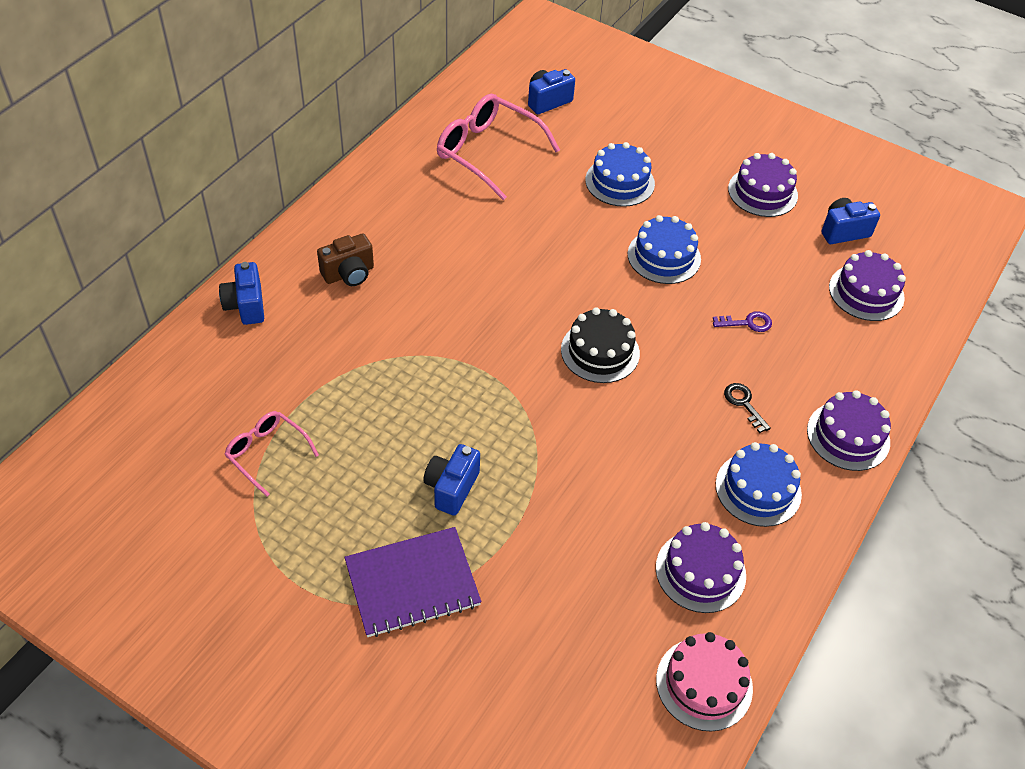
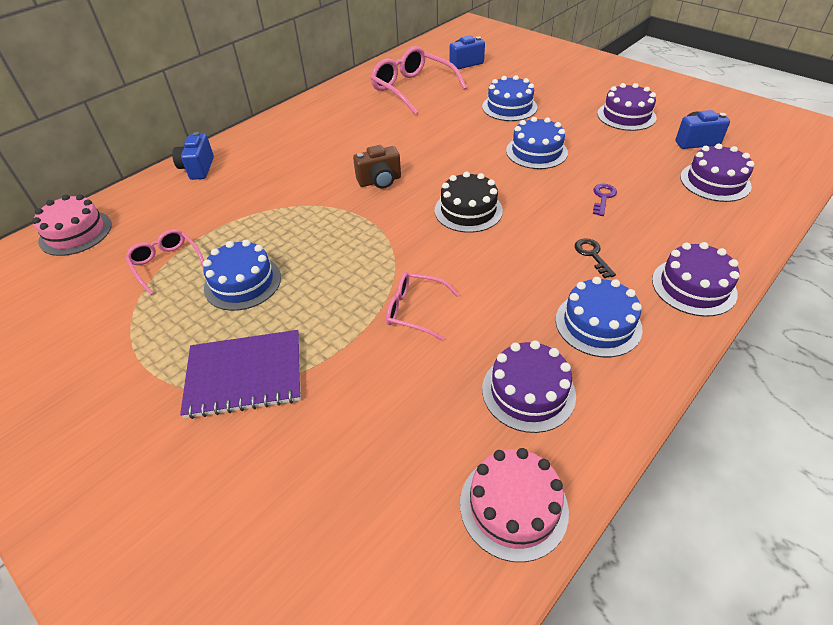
camera: 15 degrees right, 5 degrees down
brown camera [317,234,374,286] -> brown camera moved to [353,145,401,189]
blue camera [423,444,480,516] -> none
purple key [713,311,772,332] -> purple key turned 75 degrees counterclockwise [593,184,617,216]
none -> pink cake [32,194,112,256]
none -> blue cake [203,240,281,311]
none -> pink glasses [386,272,460,341]

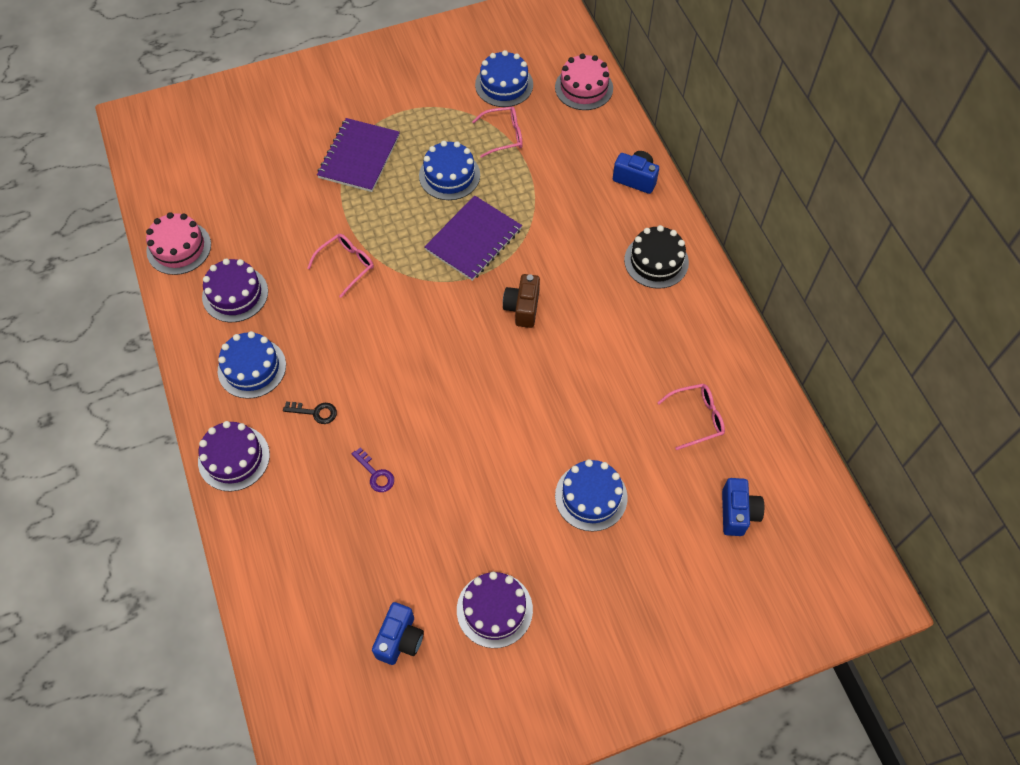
camera: 115 degrees right, 15 degrees up
pink glasses [370,46,467,115] -> pink glasses [657,384,725,450], size x0.58
black cake [435,171,503,233] -> black cake moved to [624,225,689,289]
blue cake [506,117,568,169] -> blue cake moved to [475,50,533,107]
purple cake [680,144,754,202] -> none
none -> purple notebook [424,195,522,281]

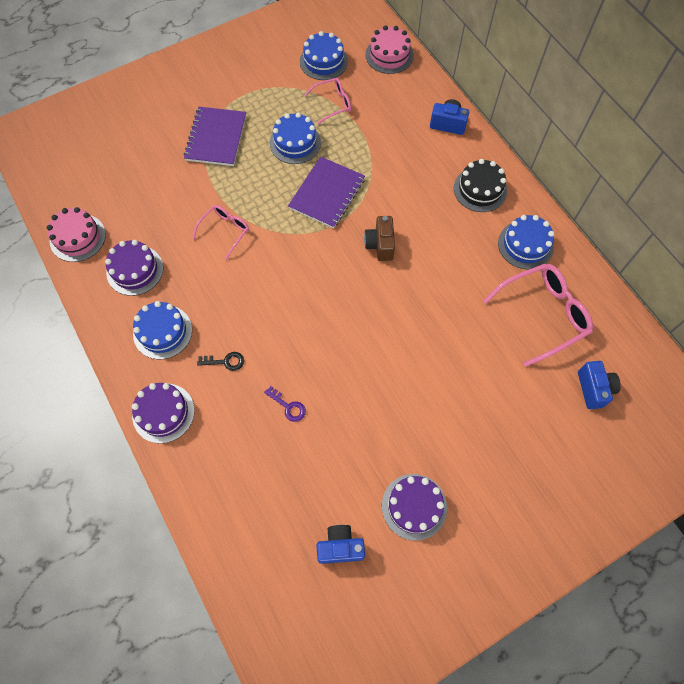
camera: 10 degrees left, 5 degrees up
blue camera [372,602,424,665] -> blue camera turned 105 degrees counterclockwise [317,525,365,564]
blue cake [555,459,628,531] -> blue cake moved to [498,215,554,270]
pink glasses [657,384,725,450] -> pink glasses [483,263,593,367], size x1.74

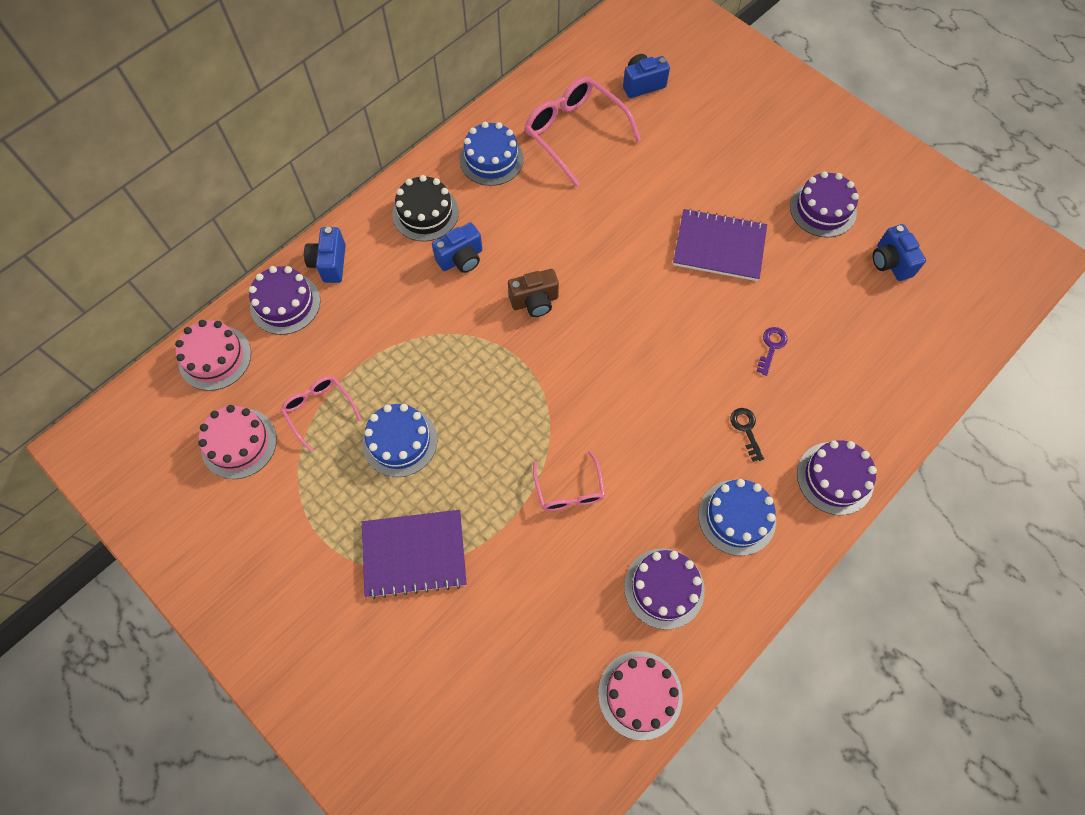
camera: 105 degrees left, 0 degrees up
pink glasses [192,205,249,260] -> pink glasses turned 120 degrees counterclockwise [533,451,605,511]
purple notebook [288,156,365,228] -> purple notebook moved to [673,208,767,281]
blue cake [300,31,348,80] -> pink cake [198,405,277,479]
none -> purple cake [249,266,320,335]
none -> blue camera [432,222,482,273]

